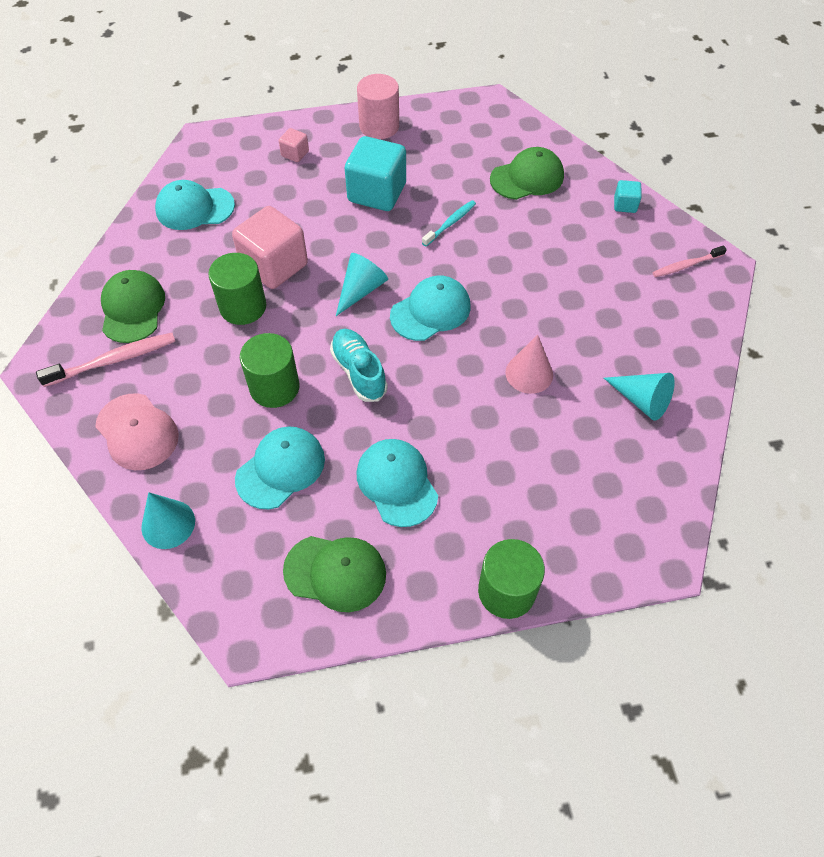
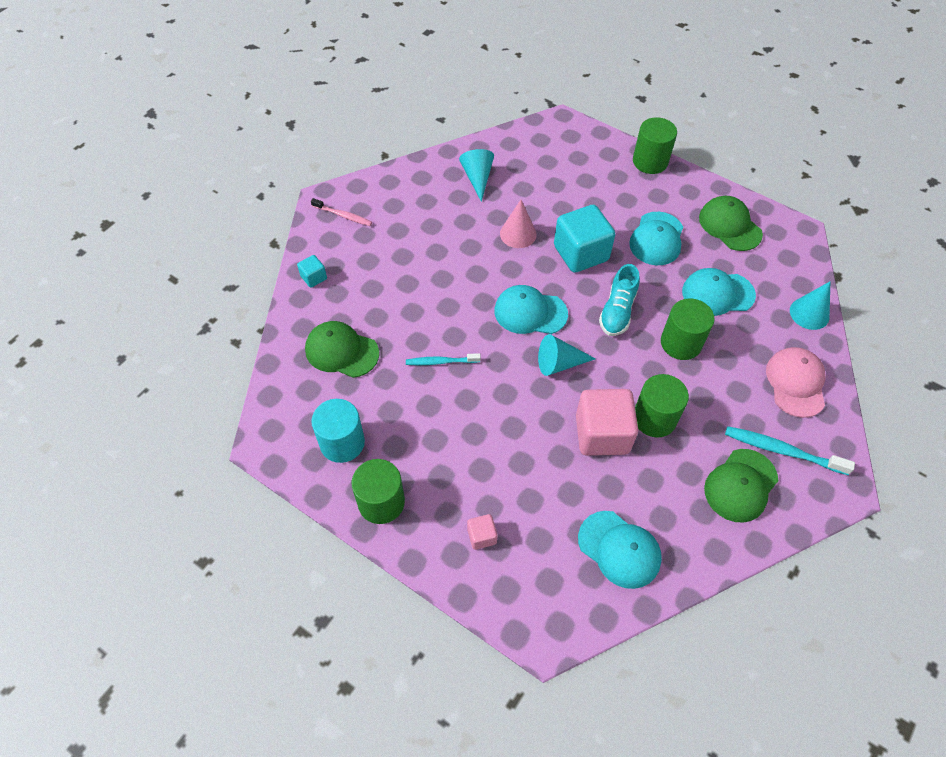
camera: 135 degrees left, 0 degrees up
pink toothbrush [36,333,175,387] -> turquoise toothbrush [725,426,855,475]
turquoise cube [345,136,406,211] -> turquoise cube moved to [554,205,615,273]
pink cylinder [357,74,399,139] -> green cylinder [352,459,405,524]
none -> turquoise cylinder [311,399,365,463]

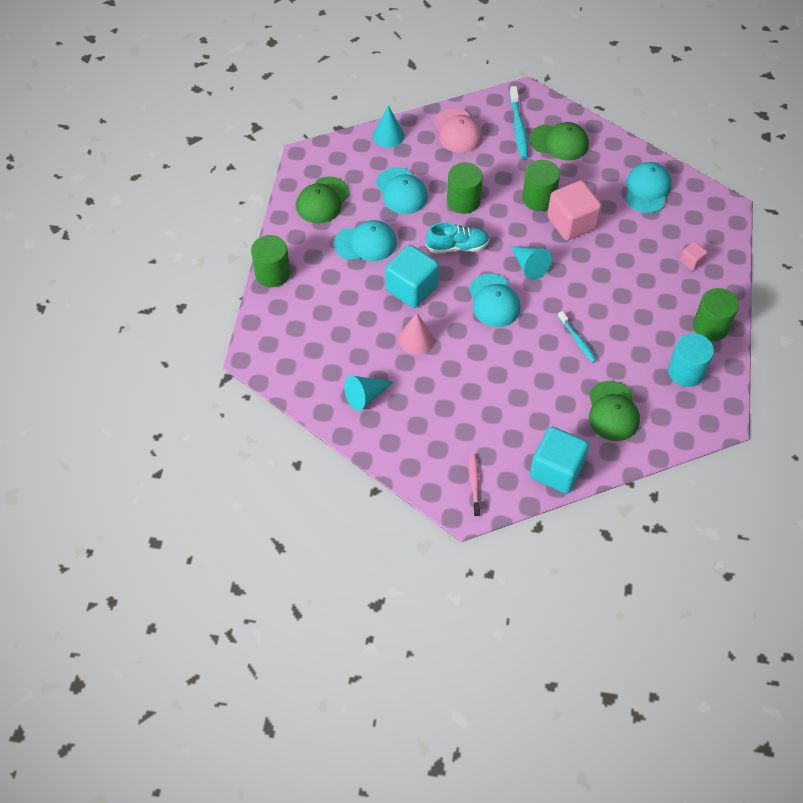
camera: 115 degrees left, 0 degrees up
turquoise cube [297,255,327,288] -> turquoise cube [530,427,589,494], size x2.16
pink cap [766,347,825,418] -> pink cap turned 90 degrees counterclockwise [434,108,483,153]

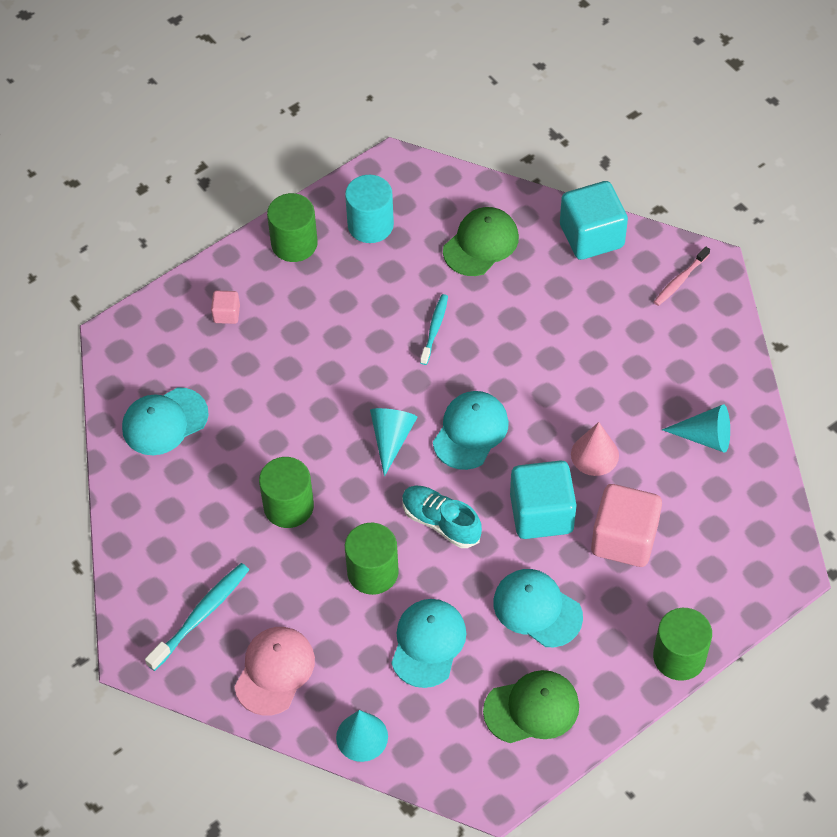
camera: 135 degrees left, 0 degrees up
green cap [530,122,589,161] -> none
pink cube [547,180,602,240] -> pink cube moved to [591,484,662,567]

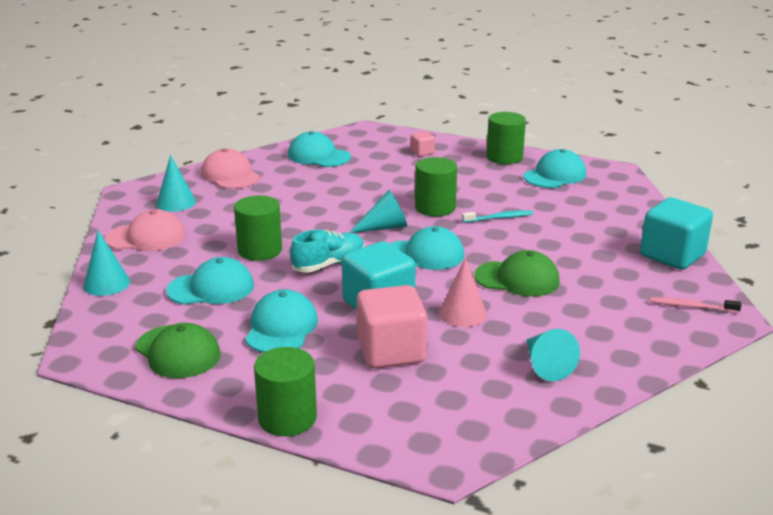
camera: 60 degrees right, 30 degrees down
turquoise toothbrush [145,563,249,671] -> turquoise cone [156,155,196,212]
green cylinder [259,457,314,528] -> green cylinder moved to [415,157,457,217]
turquoise cylinder [345,175,394,243] -> turquoise cap [523,149,586,188]
turquoise shoe [402,485,482,548] -> turquoise shoe turned 45 degrees clockwise [290,230,365,273]
green cap [443,207,519,276] -> green cap moved to [474,250,560,297]
none -> pink cap [201,148,260,189]

